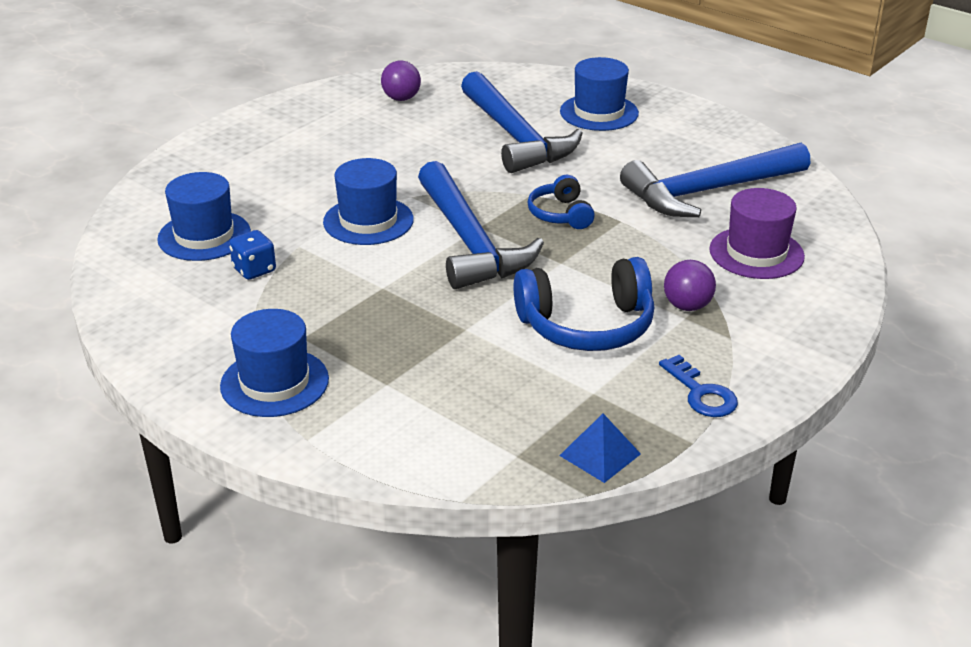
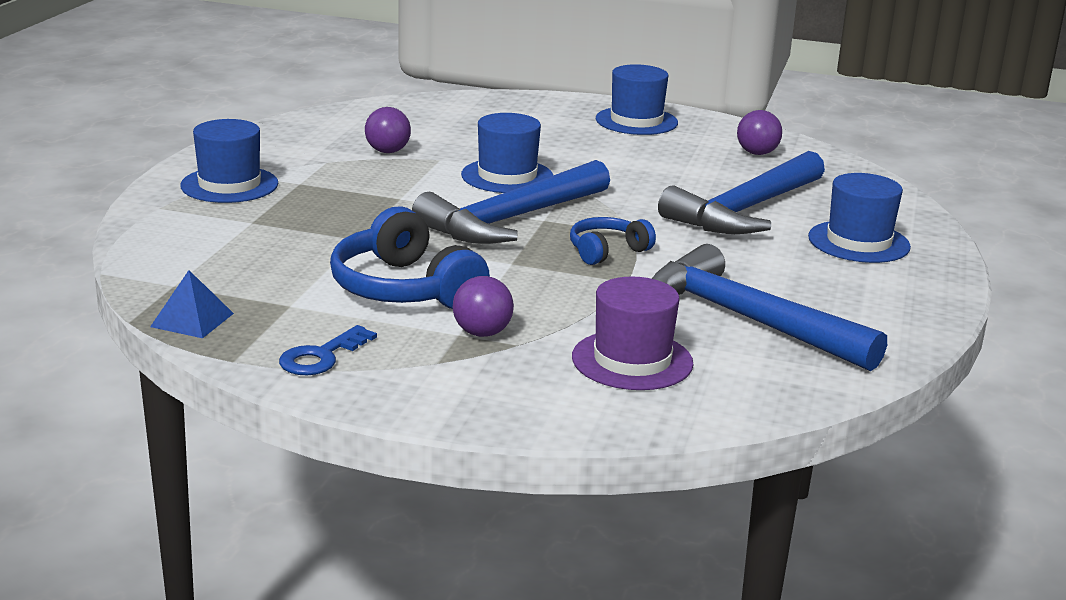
camera: 65 degrees right, 10 degrees down
blue hat [157,172,251,261] -> blue hat moved to [596,64,678,135]
blue dice [229,230,276,280] -> purple ball [365,107,411,153]

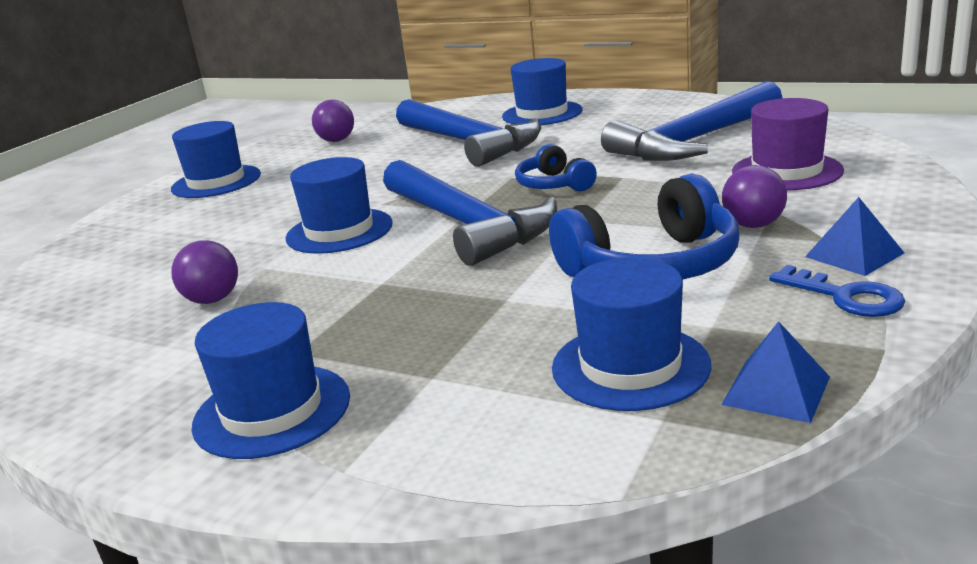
camera: 75 degrees left, 0 degrees up
none -> blue hat [552,258,711,411]
none -> blue pyramid [805,197,904,276]

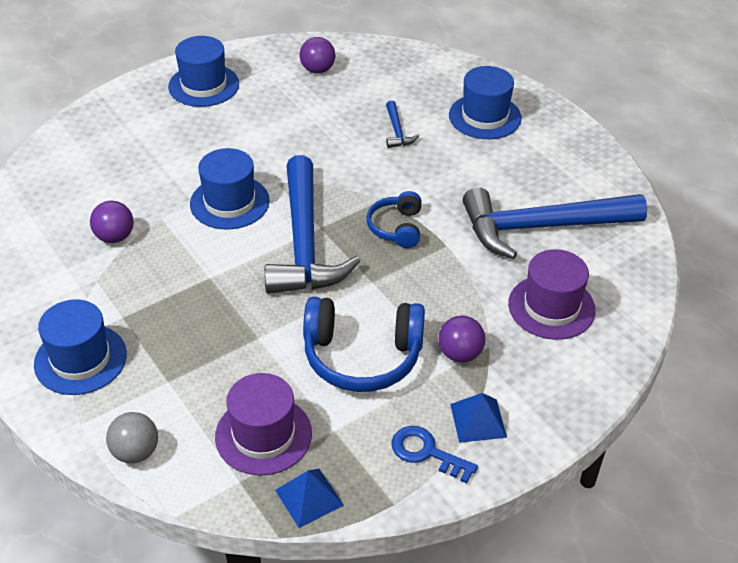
camera: 25 degrees right, 20 degrees up
blue hammer [396,99,541,167] -> blue hammer [386,101,419,148], size x0.41
blue hat [552,258,711,411] -> purple hat [215,373,312,475]
blue key [769,265,905,317] -> blue key turned 135 degrees clockwise [391,426,478,483]
none -> grey ball [106,412,158,464]

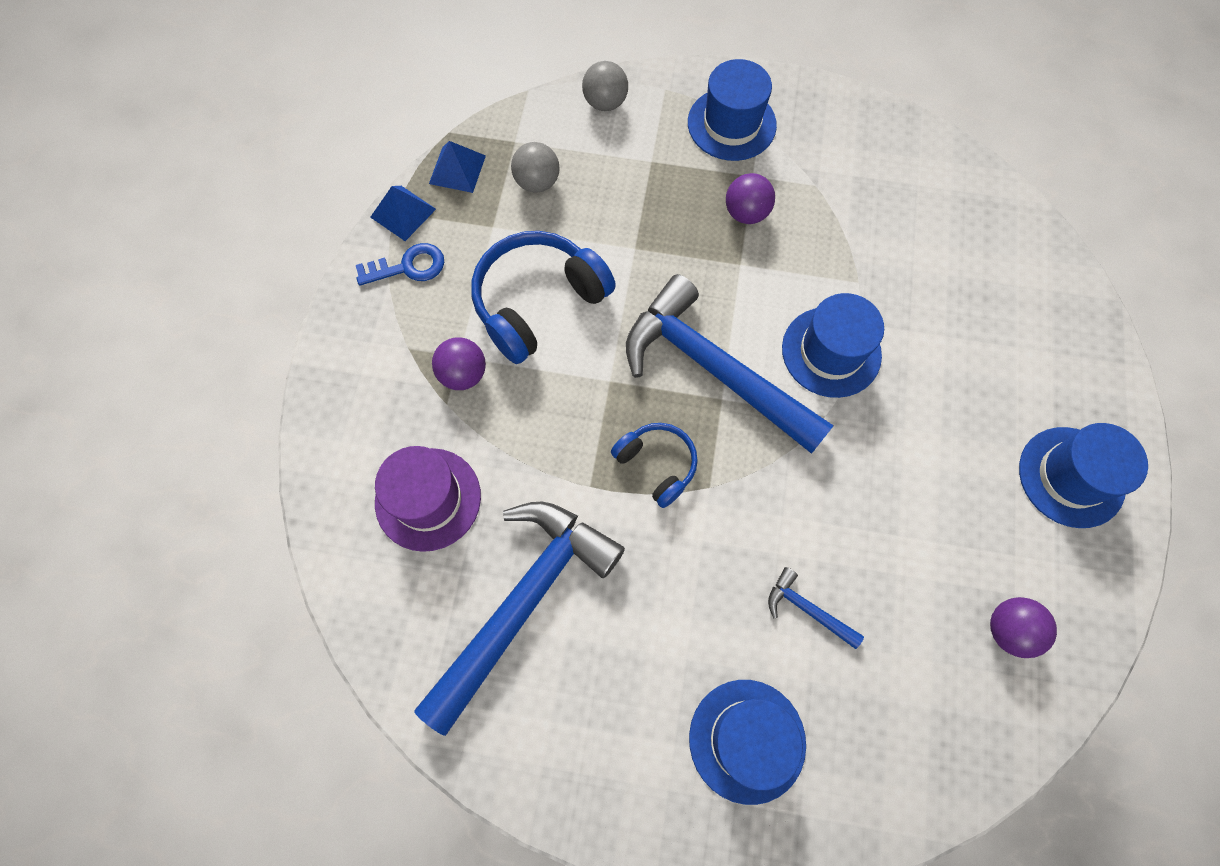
camera: 135 degrees right, 25 degrees up
purple ball [90,201,134,243] -> purple ball moved to [726,173,775,224]
purple hat [215,373,312,475] -> grey ball [511,142,559,193]
blue pyramid [450,393,507,443] -> blue pyramid moved to [370,186,436,241]

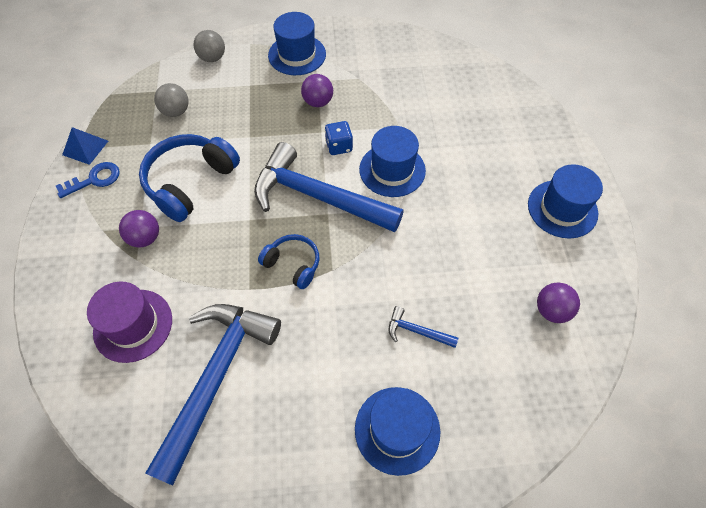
camera: 15 degrees left, 10 degrees down
blue pyramid [429,141,486,193] -> none
none -> blue dice [325,121,353,155]

